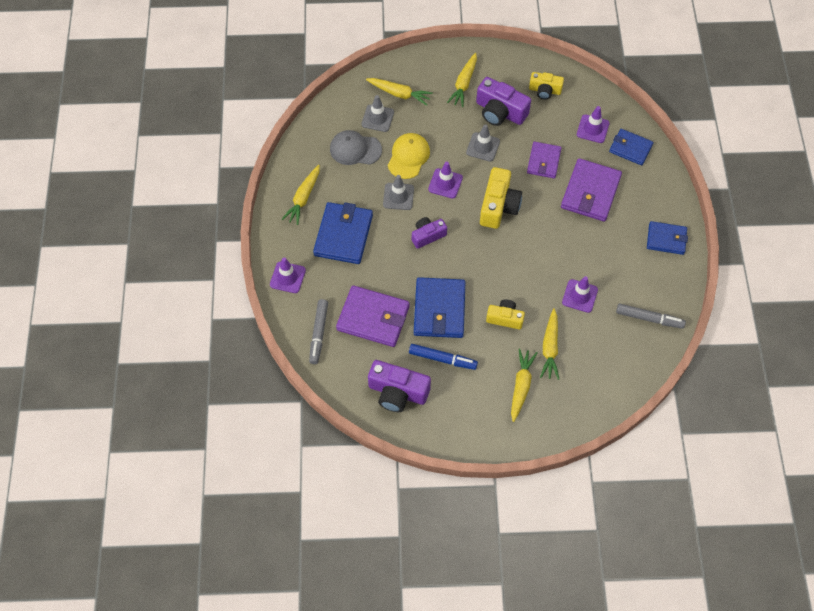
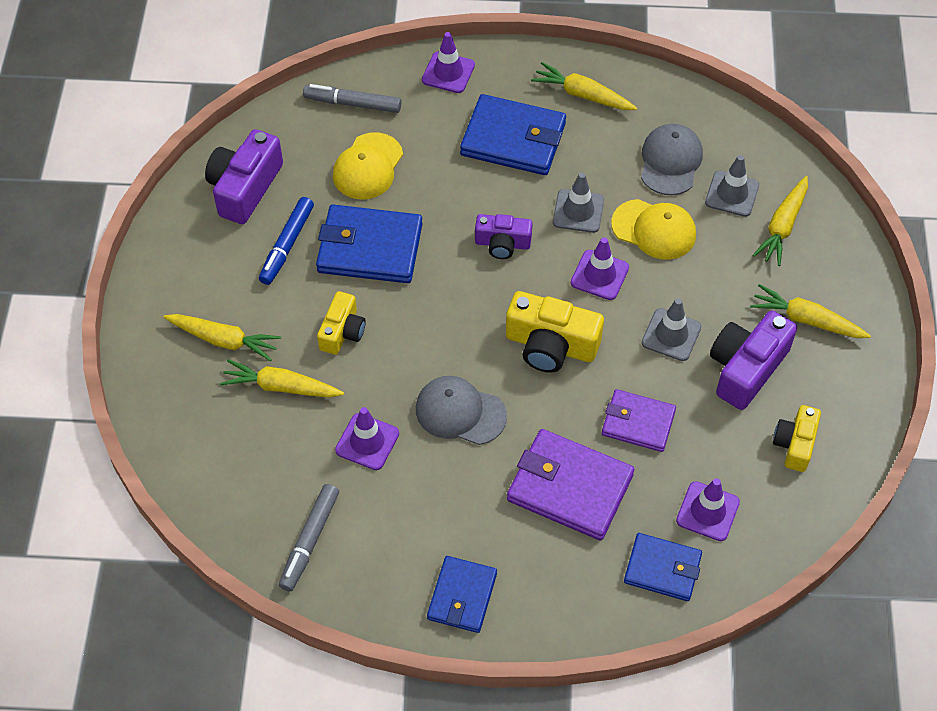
camera: 95 degrees right, 5 degrees down
purple wallet [336,285,410,347] -> yellow cap [333,133,403,199]
purple camera [412,217,447,249] -> purple camera turned 120 degrees clockwise [475,214,533,259]
blue wallet [609,129,653,165] -> blue wallet turned 75 degrees clockwise [624,533,702,601]
none -> grey cap [416,376,507,445]

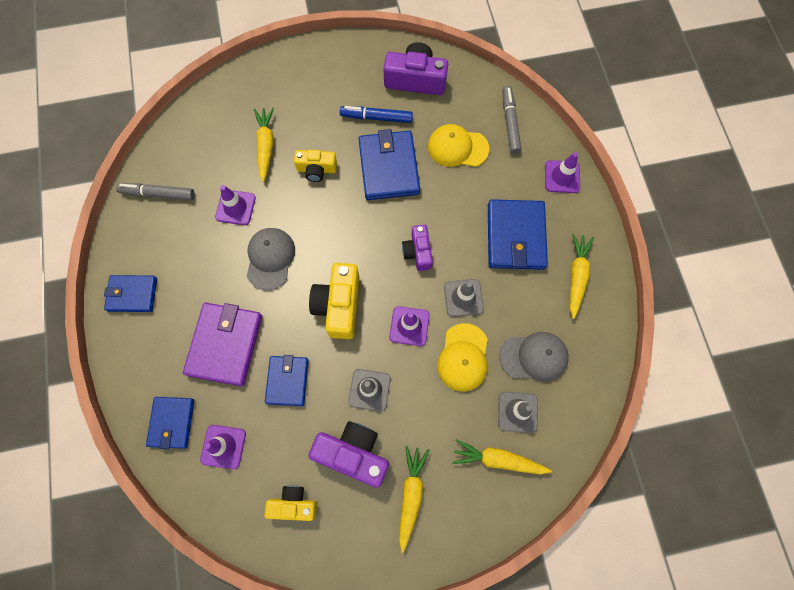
camera: 75 degrees right, 15 degrees up
yellow carrot [163,314,281,361] -> none
purple wallet [602,389,676,452] -> blue wallet [265,355,308,406]

